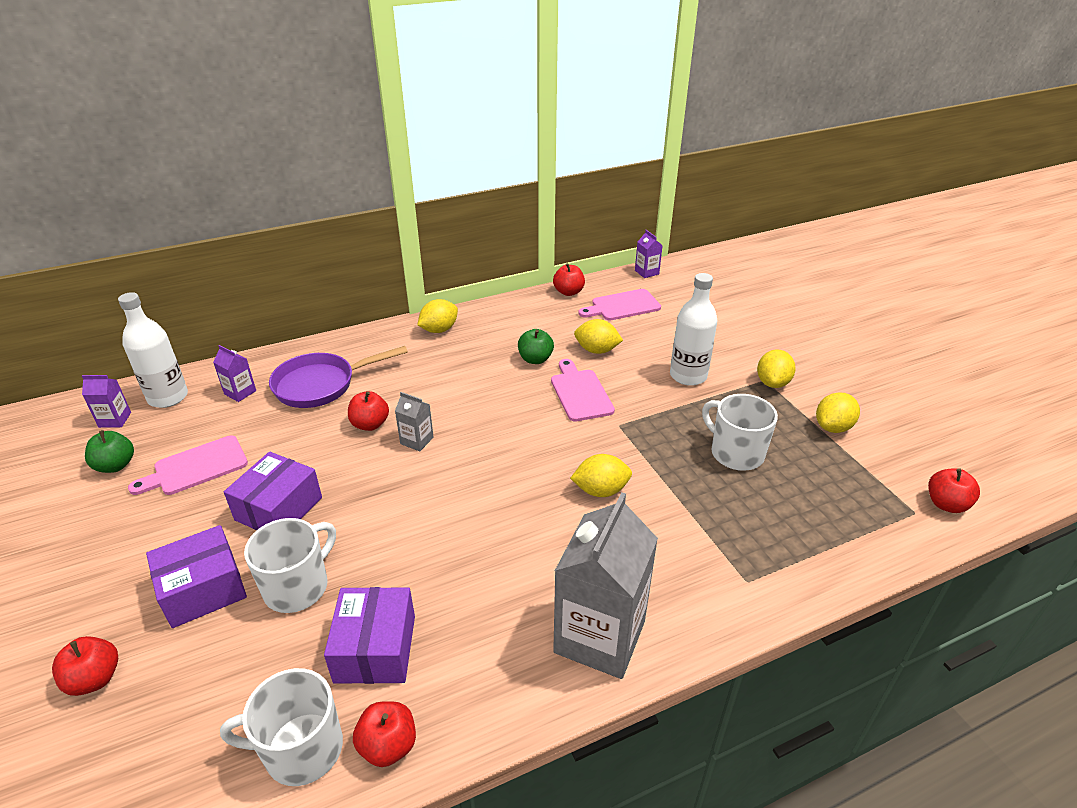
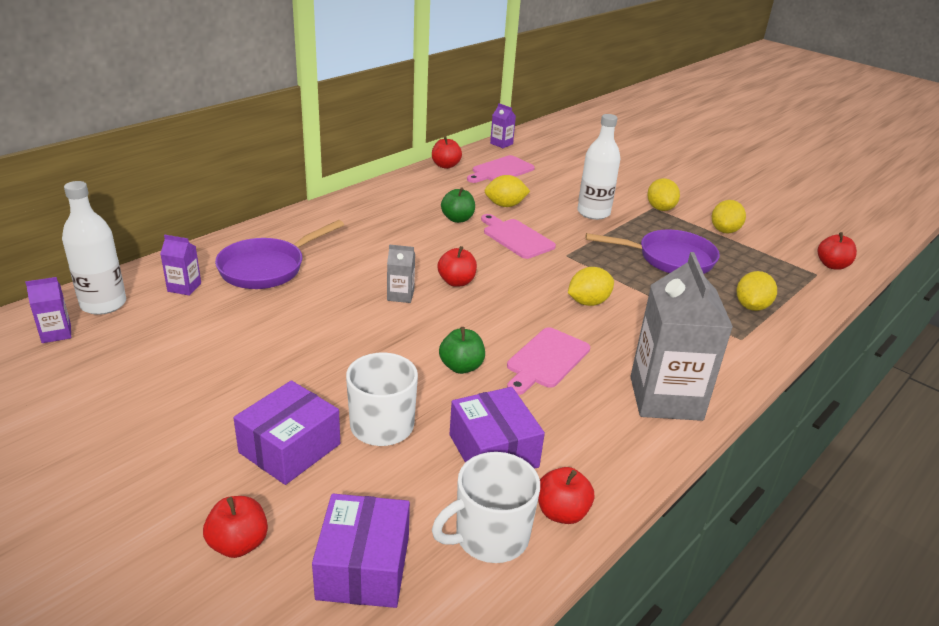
camera: 25 degrees left, 5 degrees down
green apple [85,430,134,473] -> green apple moved to [439,327,485,374]
pink cutting board [128,435,248,495] -> pink cutting board moved to [507,327,590,395]
purple box [224,452,322,530] -> purple box moved to [312,494,410,608]
red apple [348,391,389,431] -> red apple moved to [437,246,477,287]
yellow lemon [418,299,458,333] -> yellow lemon moved to [736,271,777,311]
white mug [702,394,778,471] -> purple pan [586,230,720,274]

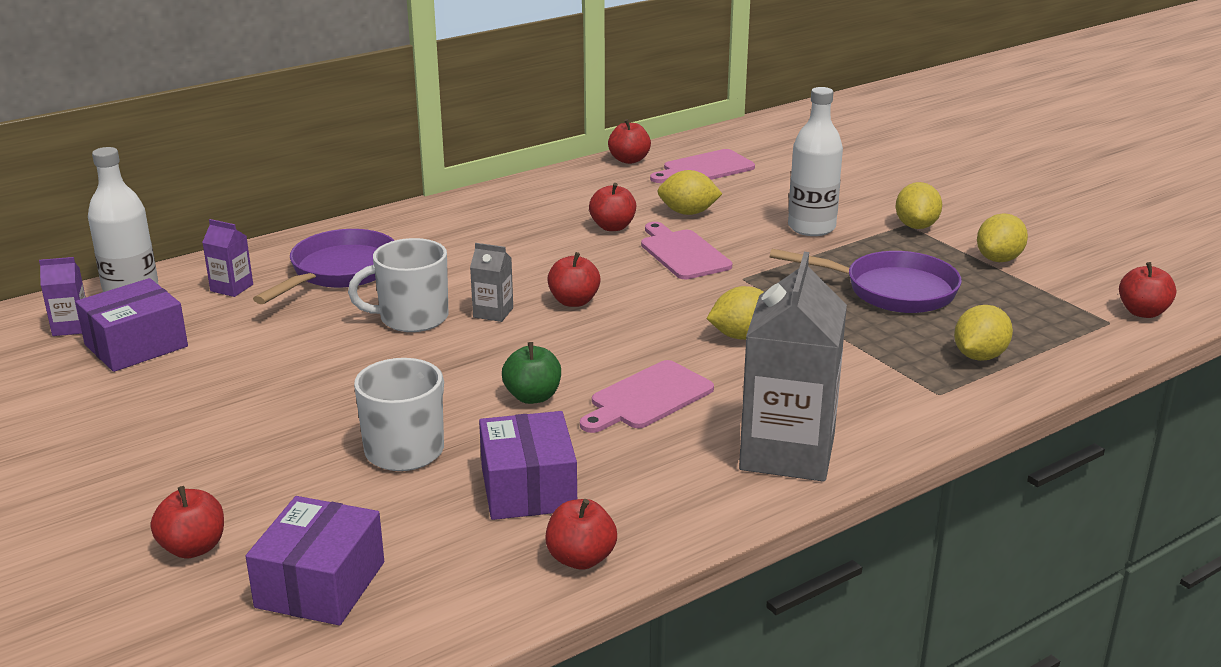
camera: 15 degrees right, 5 degrees down
purple pan [215,220,344,289] -> purple pan turned 150 degrees clockwise [253,229,395,304]
purple box [233,380,340,485] -> purple box moved to [75,278,188,372]
white mug [432,452,540,563] -> white mug moved to [348,238,448,332]
green apple [441,187,475,223] -> red apple [589,183,636,231]
purple carton [490,103,516,148] -> none

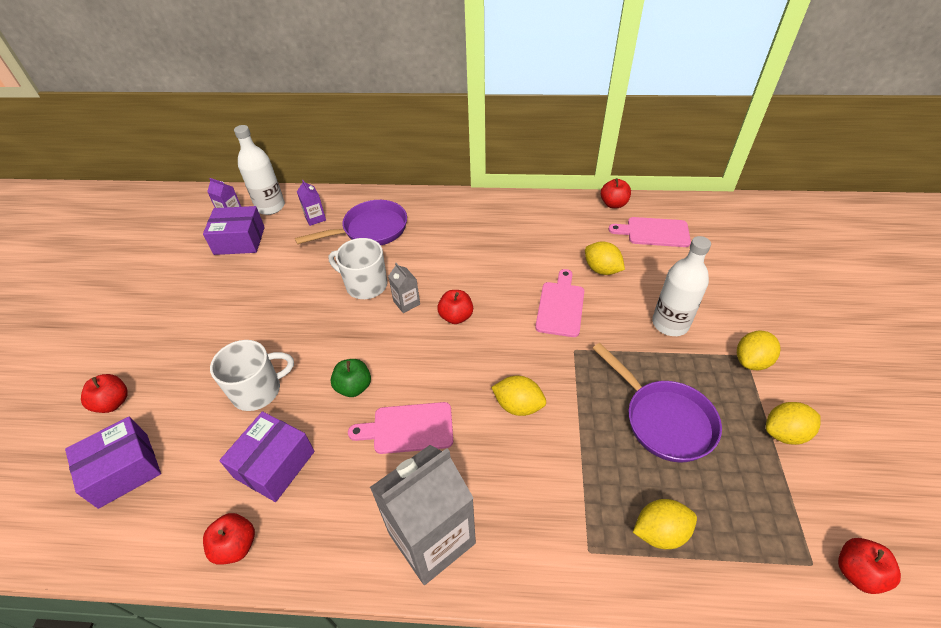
camera: 40 degrees right, 20 degrees up
red apple [589,183,636,231] -> none

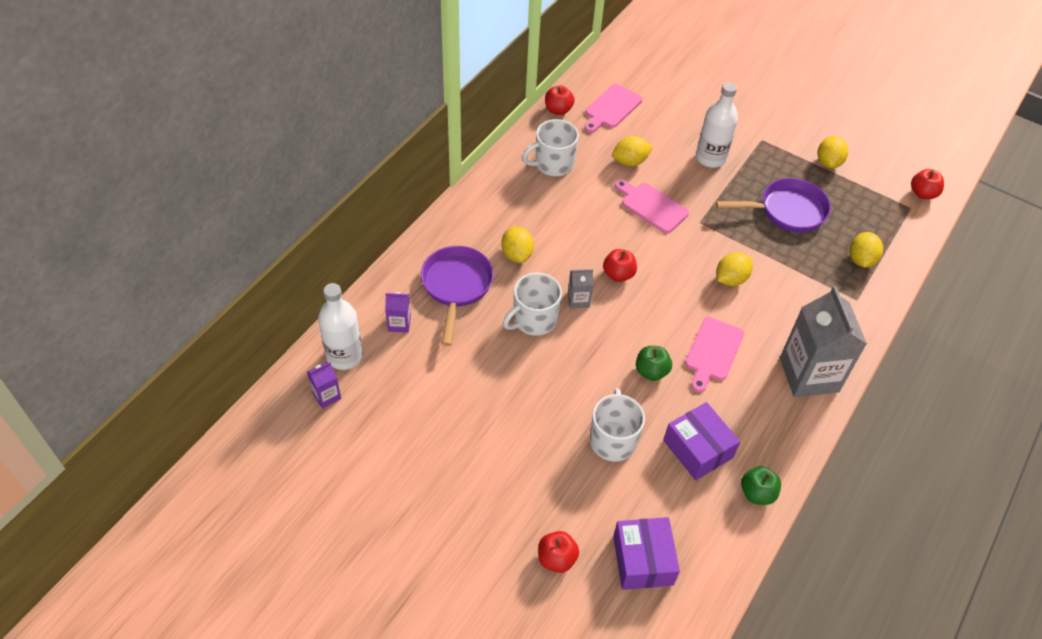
camera: 65 degrees left, 5 degrees up
purple box [203,206,265,255] -> none
red apple [203,513,255,565] -> green apple [741,466,781,505]
yellow lemon [737,331,781,370] -> yellow lemon moved to [501,226,534,263]
none -> white mug [522,119,579,176]

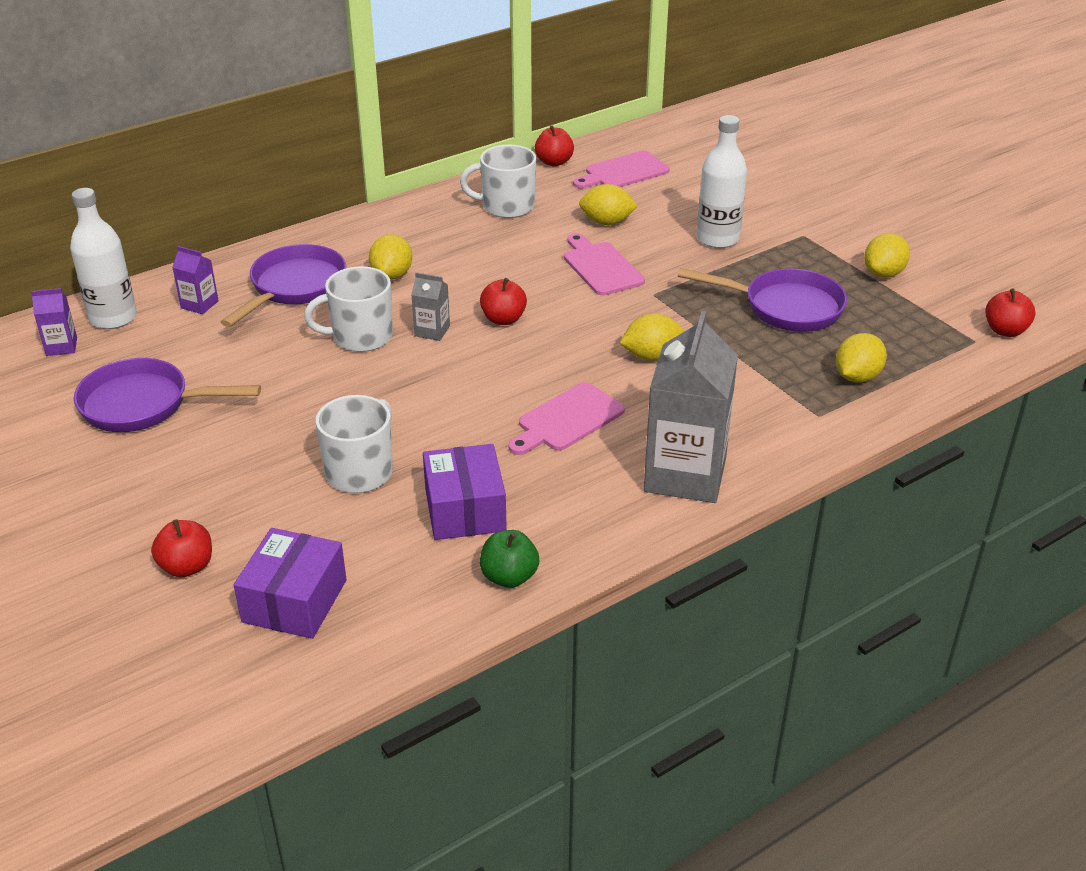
camera: 25 degrees right, 15 degrees down
green apple [636,346,672,381] -> none
none -> purple pan [74,358,261,432]

